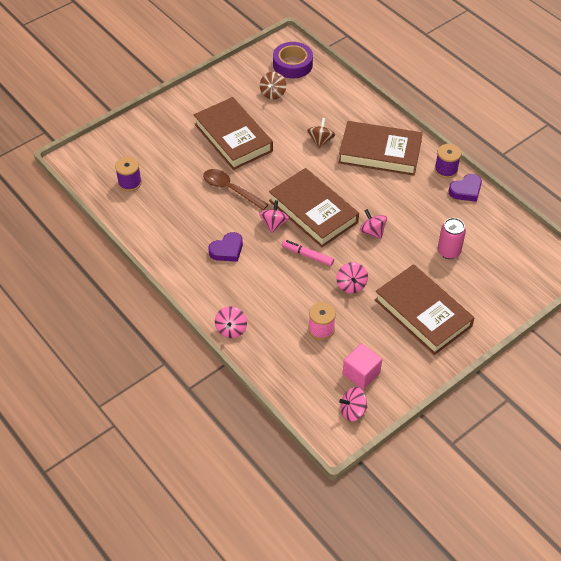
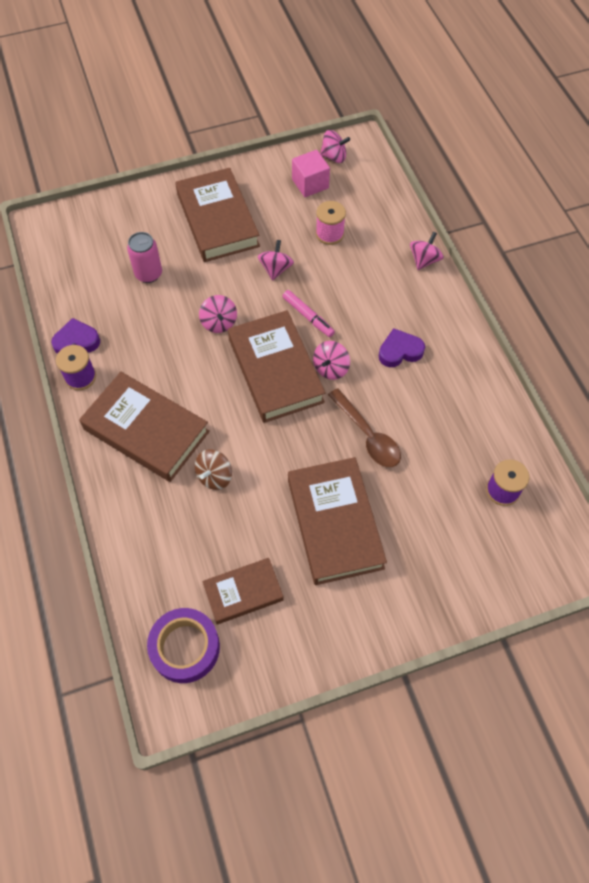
camera: 160 degrees left, 10 degrees up
brown spinning top [260,72,286,100] -> brown book [202,558,284,624]

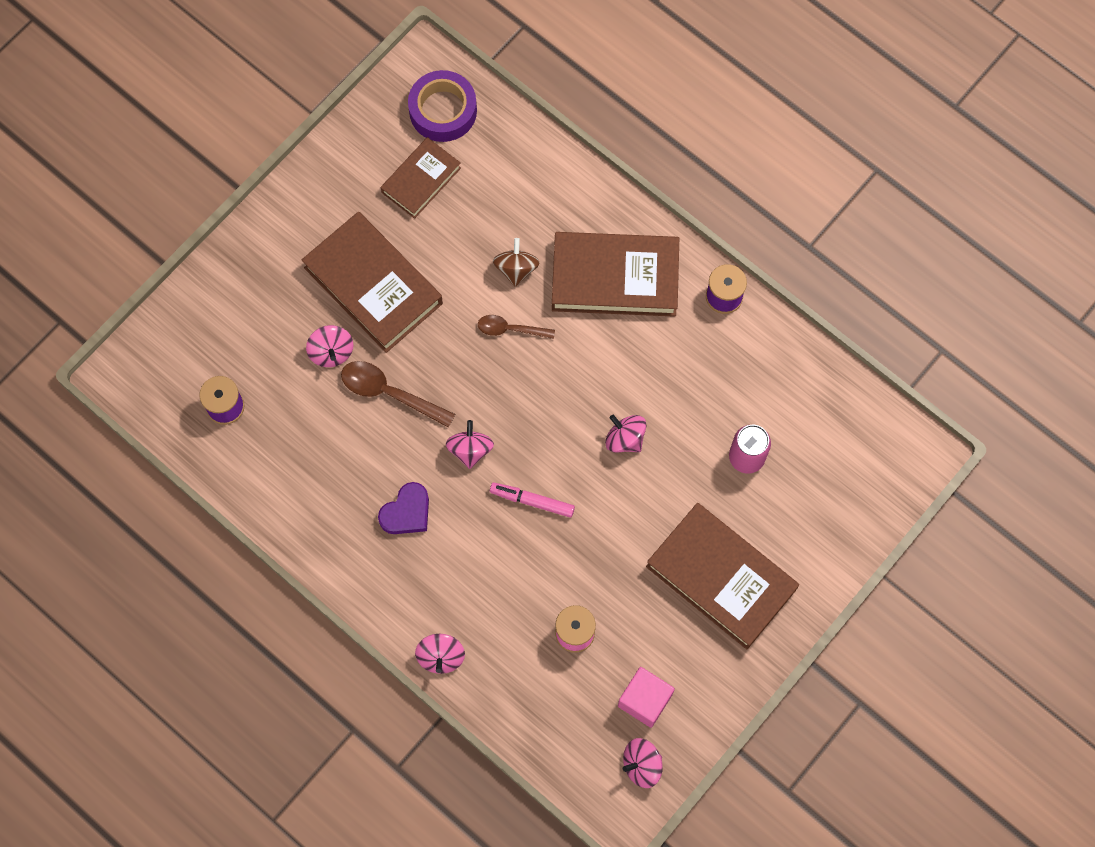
camera: 150 degrees right, 10 degrees up
purple heart [51,318,100,354] -> none
brown book [228,310,325,423] -> none
pink spinning top [258,240,294,281] -> pink spinning top moved to [306,325,354,367]
none -> brown spoon [478,315,555,339]

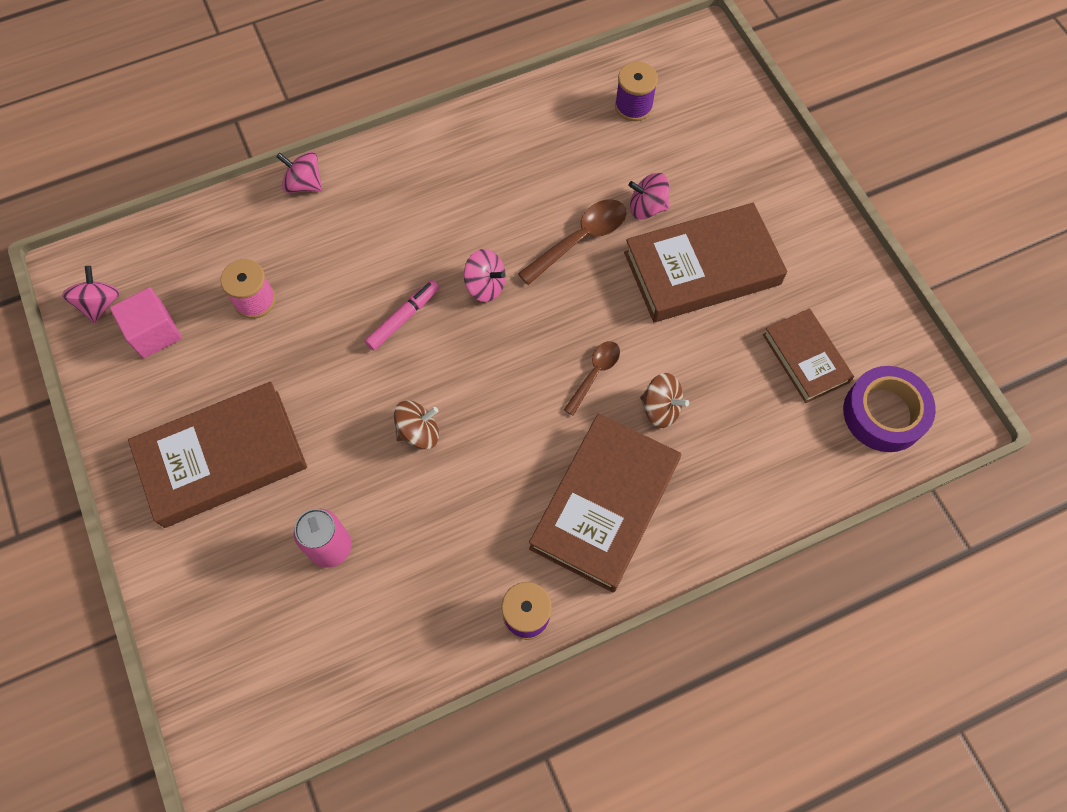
camera: 115 degrees right, 5 degrees down
purple heart [378,482,429,534] -> none
pink spinning top [605,415,646,452] -> brown spinning top [394,400,439,450]

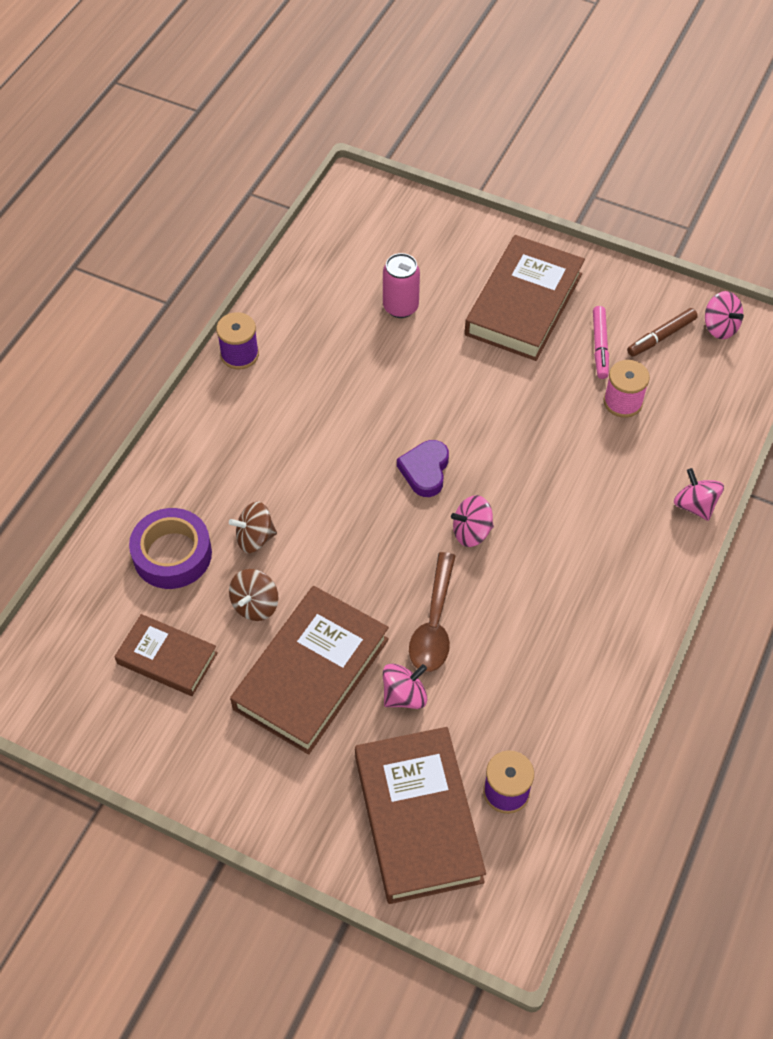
camera: 140 degrees right, 10 degrees down
pink cube [110,287,182,359] -> brown marker [627,308,698,357]
pink spinning top [276,152,322,193] -> pink spinning top turned 105 degrees counterclockwise [674,468,724,521]
pink marker [365,280,439,351] -> pink marker moved to [593,306,609,379]
brown spinning top [394,400,439,450] -> brown spinning top moved to [229,569,278,621]
brown book [529,413,681,593] -> brown book moved to [355,727,486,904]
brown spoon [564,341,620,416] -> none
purple tape [843,366,936,452] -> purple tape moved to [129,508,212,589]
none -> purple heart [397,440,449,497]

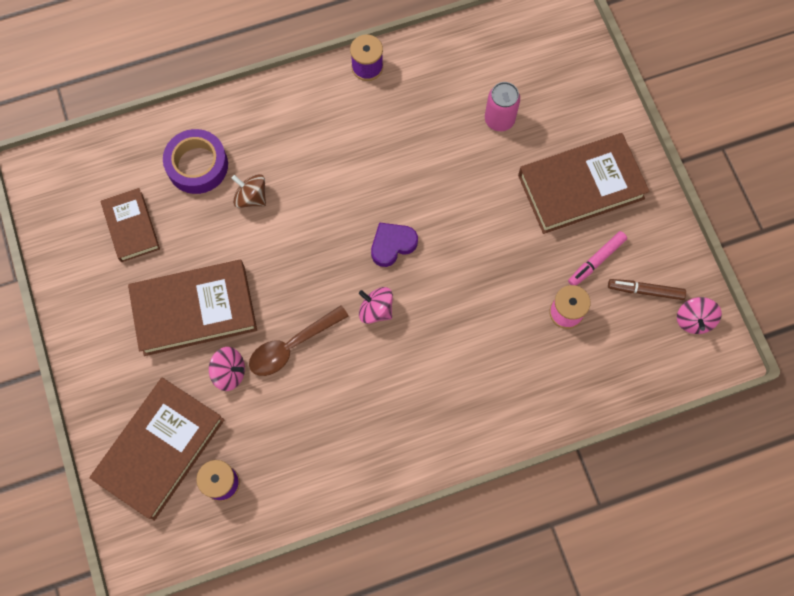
camera: 45 degrees right, 15 degrees up
brown spinning top [229,569,278,621] -> none
pink spinning top [674,468,724,521] -> none

